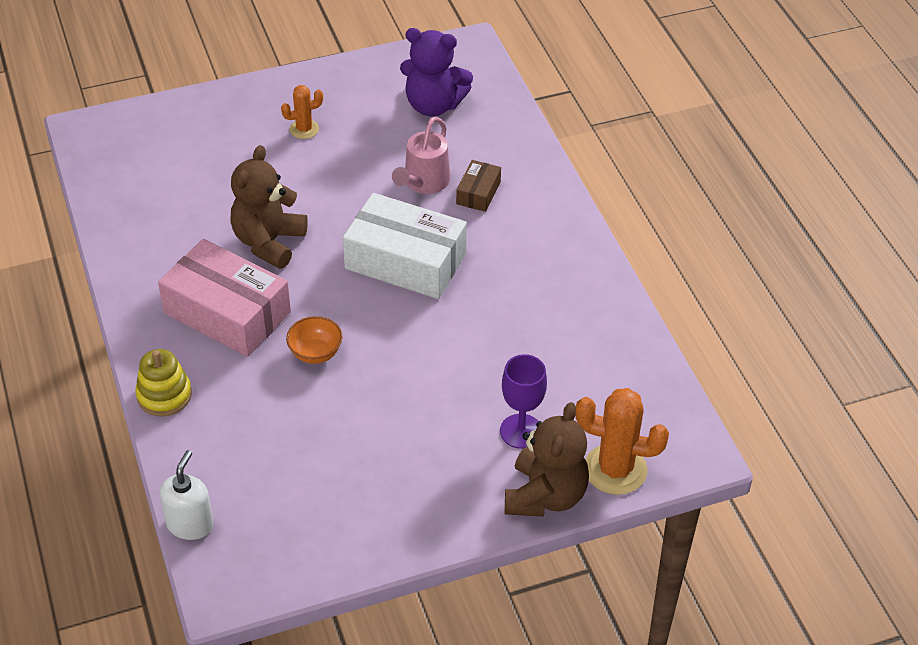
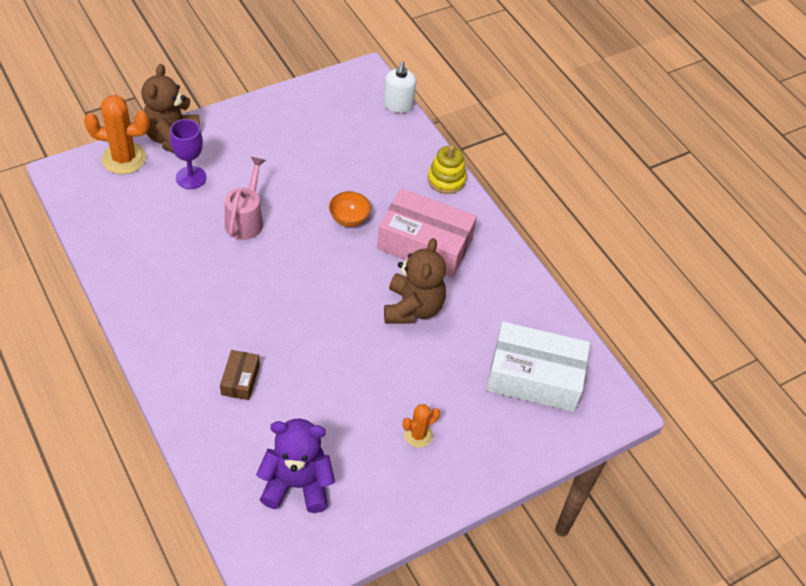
camera: 165 degrees right, 5 degrees up
white box [343,193,467,299] -> white box moved to [486,322,590,412]
pink watering can [392,117,450,194] -> pink watering can moved to [225,157,266,240]

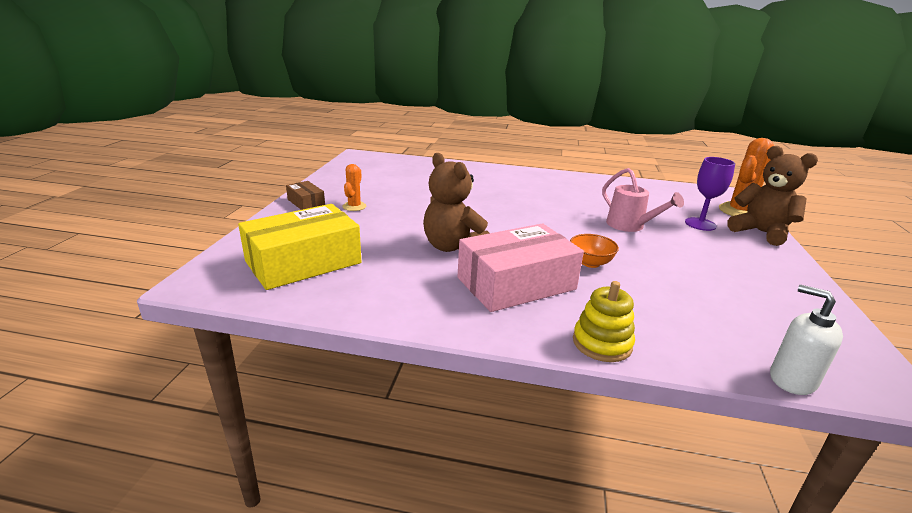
camera: 135 degrees right, 25 degrees down
brown box [220,350,260,400] -> brown box moved to [286,181,325,210]
purple teddy bear [256,419,335,513] -> none
white box [486,322,590,412] -> yellow box [238,204,362,290]

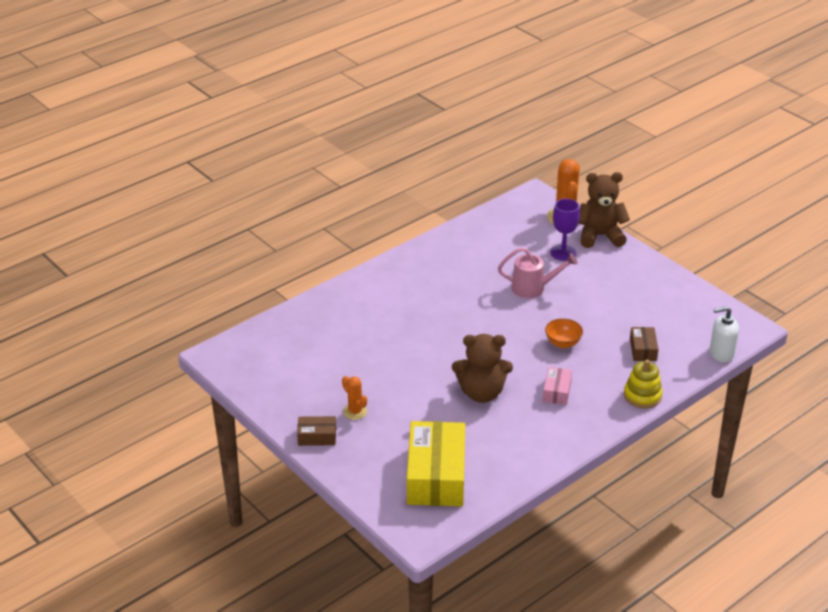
camera: 50 degrees left, 10 degrees up
pink box [458,223,584,312] -> pink box [543,367,572,405], size x0.47
none -> brown box [630,327,659,361]

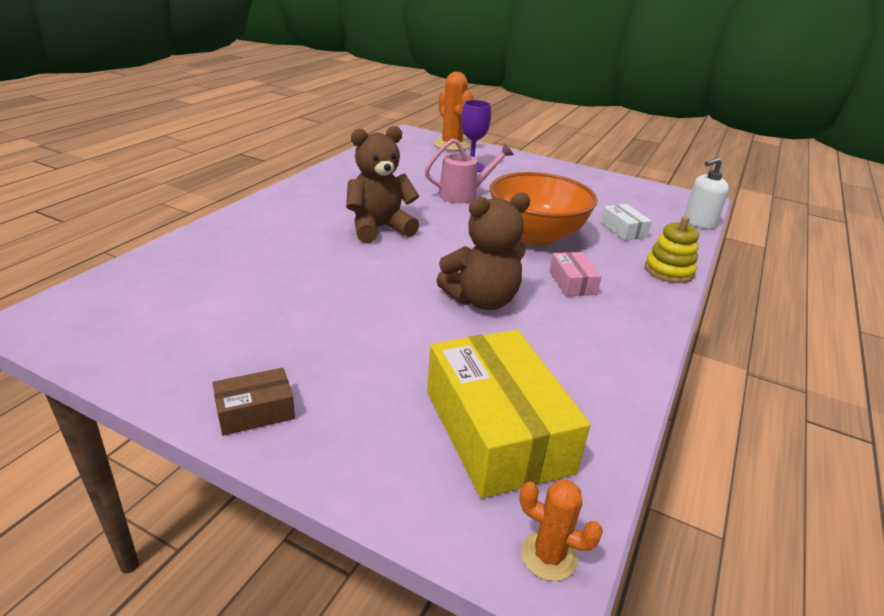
camera: 25 degrees left, 5 degrees down
orange cactus [342,376,367,420] -> orange cactus moved to [519,479,603,581]
orange bowl [545,318,583,348] -> orange bowl [490,172,598,246], size x2.20
brown teddy bear [579,172,630,248] -> brown teddy bear moved to [346,126,419,243]
brown box [630,327,659,361] -> white box [601,204,652,241]

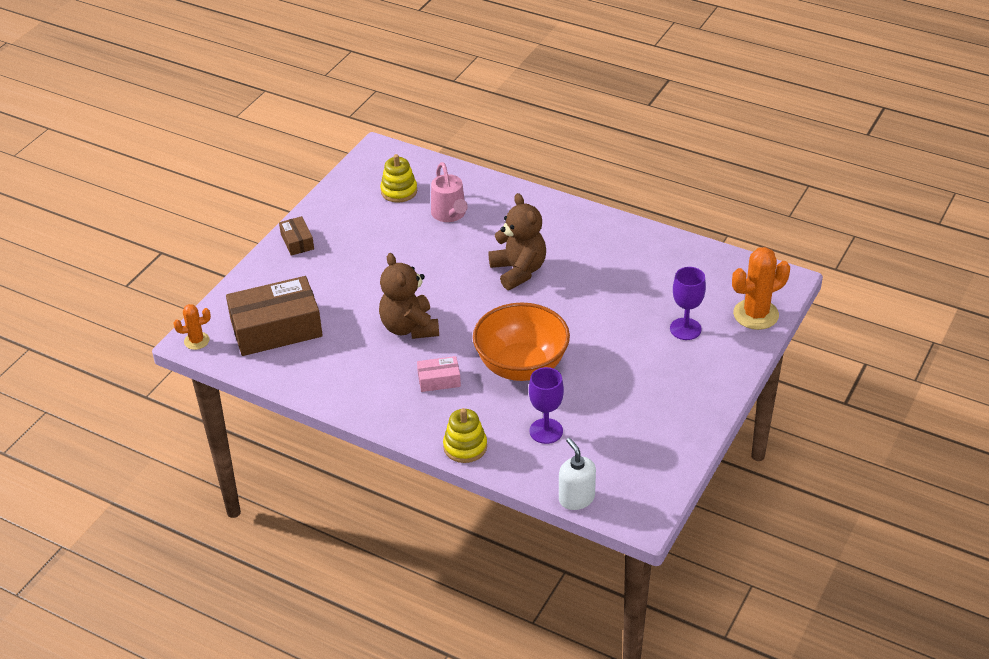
camera: 95 degrees right, 10 degrees up
pink watering can [425,138,514,203] -> pink watering can moved to [431,162,468,222]
yellow box [427,330,590,498] -> brown box [226,276,323,356]
orange cactus [519,479,603,581] -> orange cactus turned 45 degrees clockwise [173,304,211,350]
white box [601,204,652,241] -> purple goblet [529,367,564,444]
none -> yellow stacking toy [380,154,417,203]

